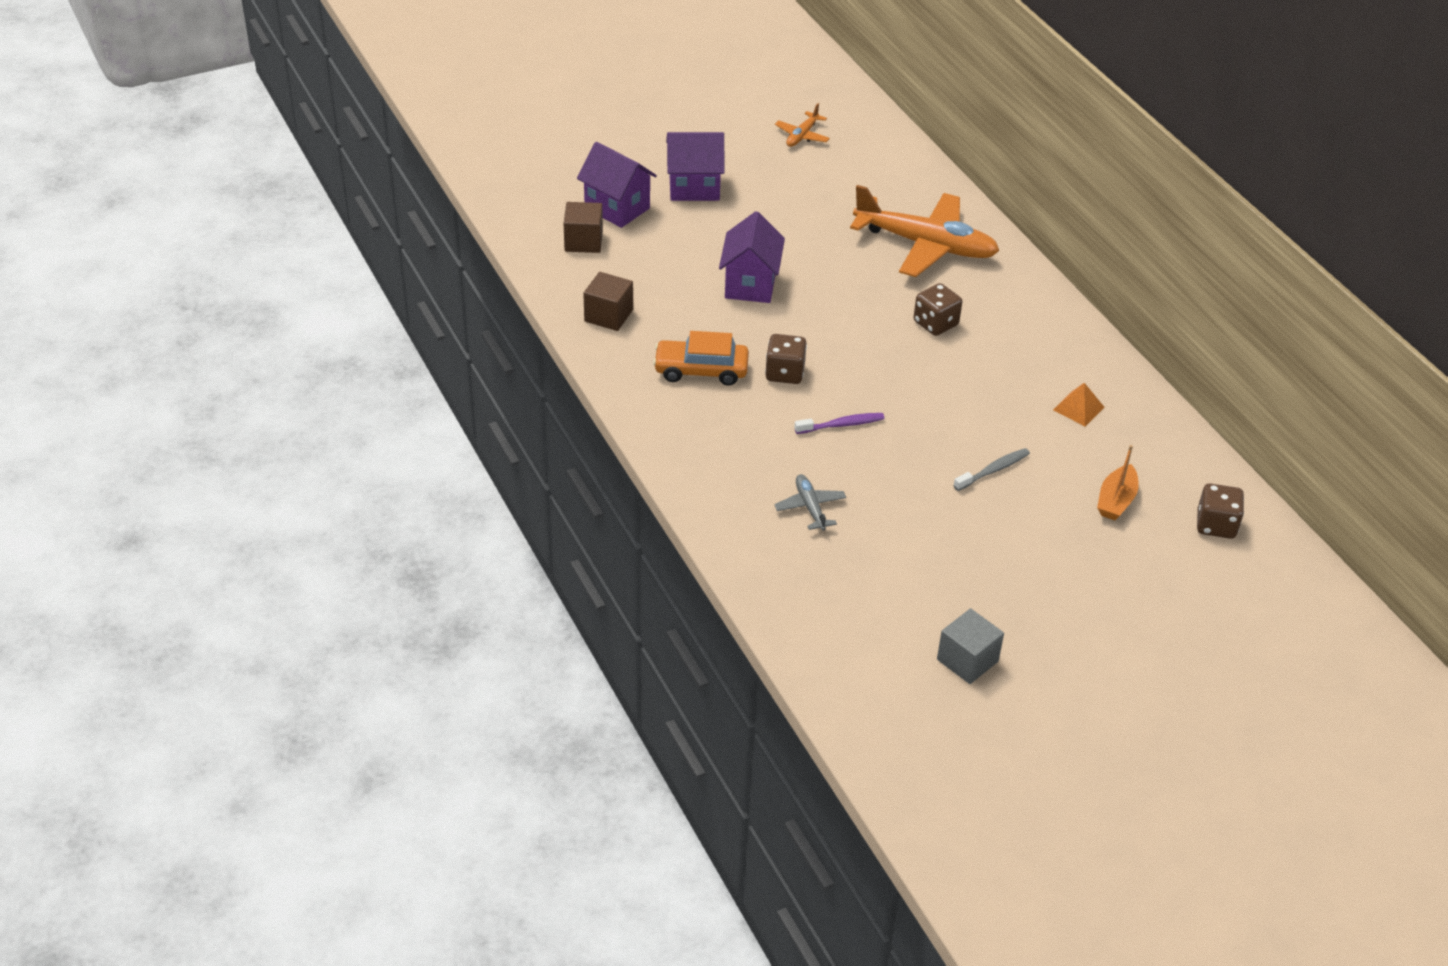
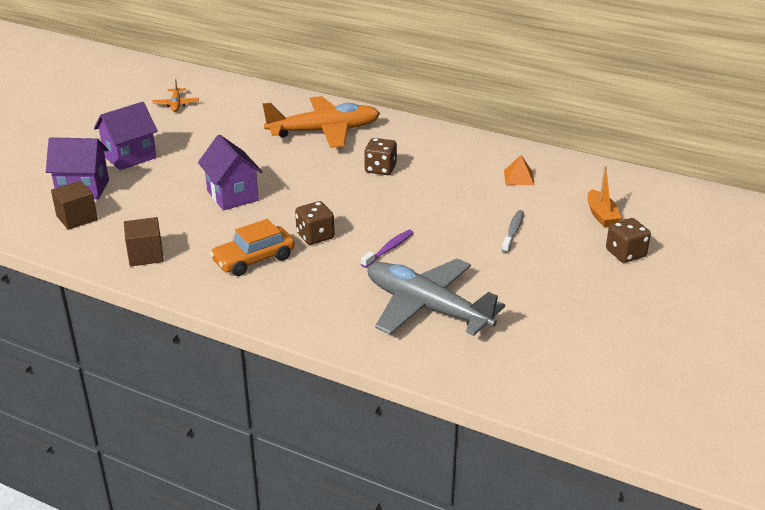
camera: 35 degrees left, 10 degrees down
grey plane [774,474,846,531] -> grey plane [368,259,505,336], size x2.25
grey cube [937,608,1004,684] -> none
brown dice [1197,483,1244,539] -> brown dice moved to [606,218,651,263]

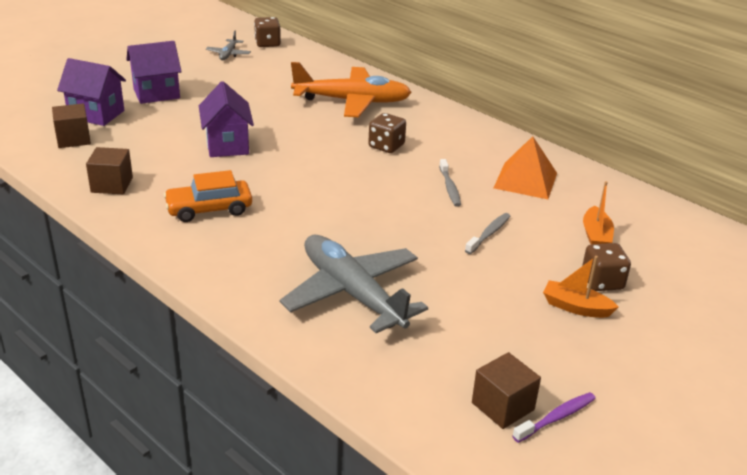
camera: 15 degrees right, 0 degrees up
orange plane [152,79,199,112] -> grey plane [206,31,251,60]
brown dice [295,201,335,245] -> brown dice moved to [254,17,281,47]
purple toothbrush [361,230,413,268] -> purple toothbrush moved to [512,392,596,443]
orange pyramid [504,155,534,185] -> orange pyramid [494,136,557,199], size x1.76
none -> grey toothbrush [439,159,461,207]
none -> brown cube [472,352,541,429]
none -> orange boat [543,256,618,318]

